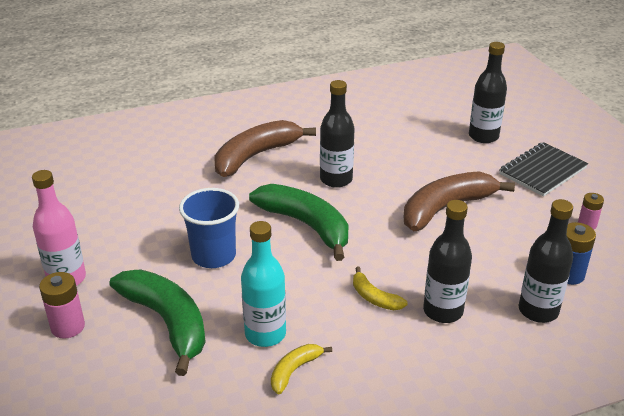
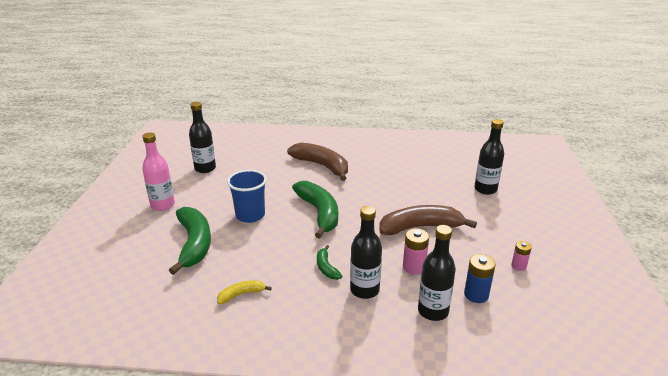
camera: 25 degrees right, 5 degrees down
pink battery [39,272,85,339] -> pink battery moved to [403,228,429,275]
brown banana [214,120,316,177] -> brown banana turned 60 degrees clockwise [287,143,348,181]
turquoise bottle [241,221,286,347] -> none
black bottle [320,80,355,188] -> black bottle moved to [189,102,216,173]
yellow banana [353,267,408,310] -> green banana [317,245,342,280]
black notebook [499,142,588,197] -> none

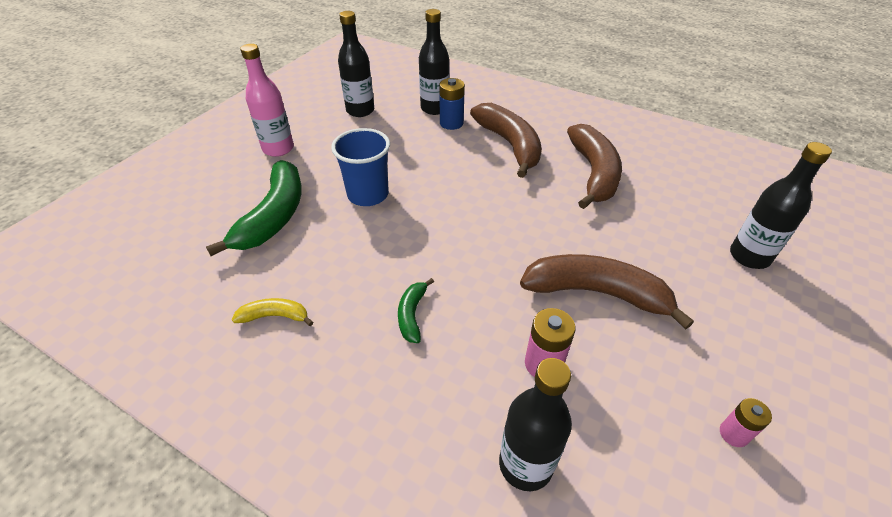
camera: 25 degrees right, 15 degrees up
green banana [292,181,338,239] -> none
black bottle [350,206,382,299] -> black bottle moved to [419,9,449,115]
blue battery [464,254,496,303] -> blue battery moved to [439,78,465,130]
none -> brown banana [567,124,622,209]

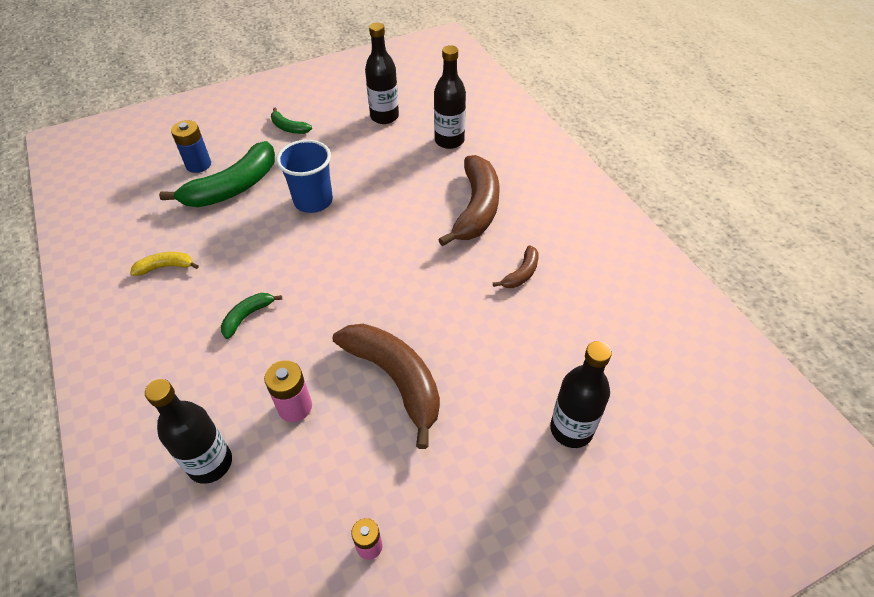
camera: 35 degrees right, 5 degrees up
yellow banana [232,298,313,326] -> yellow banana turned 45 degrees counterclockwise [130,252,199,276]
pink bottle [240,44,294,157] -> green banana [271,108,312,134]
blue battery [439,78,465,130] -> blue battery moved to [171,120,211,173]
brown banana [567,124,622,209] -> brown banana [493,245,539,288], size x0.48

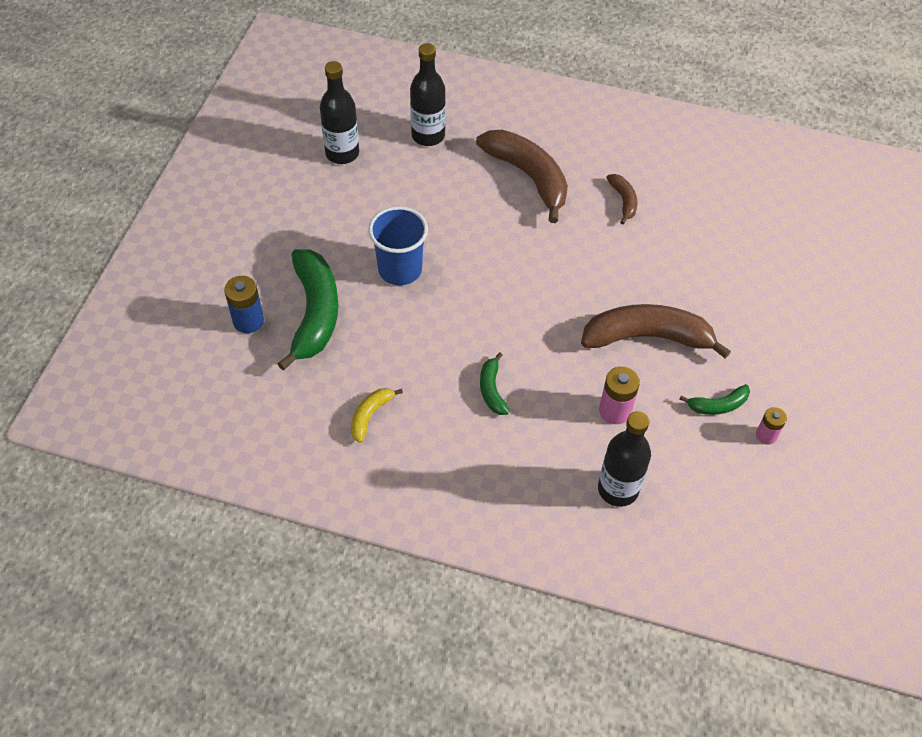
camera: 50 degrees left, 5 degrees up
green banana [271,108,312,134] -> green banana moved to [679,384,750,415]
black bottle [550,341,612,448] -> none

